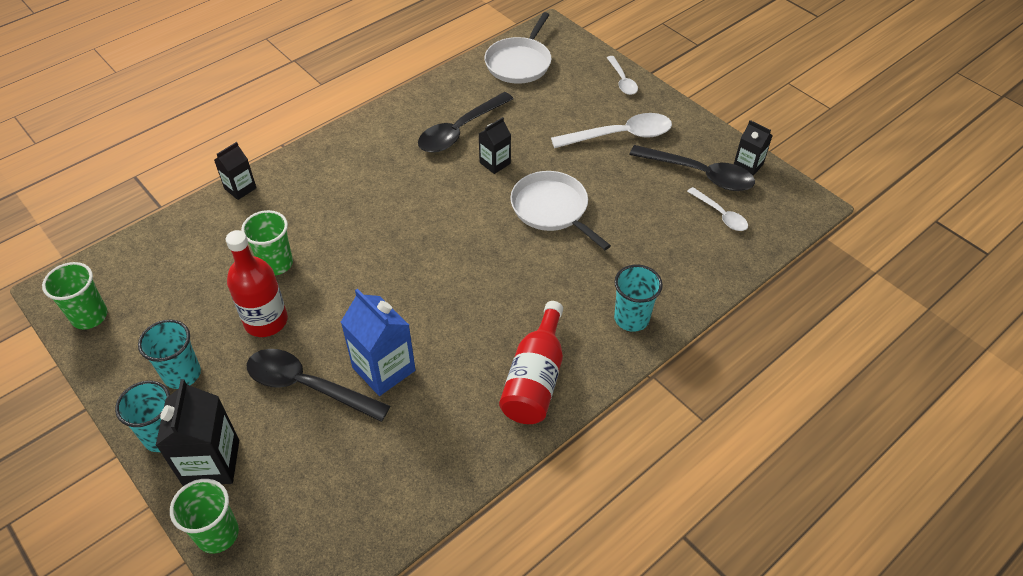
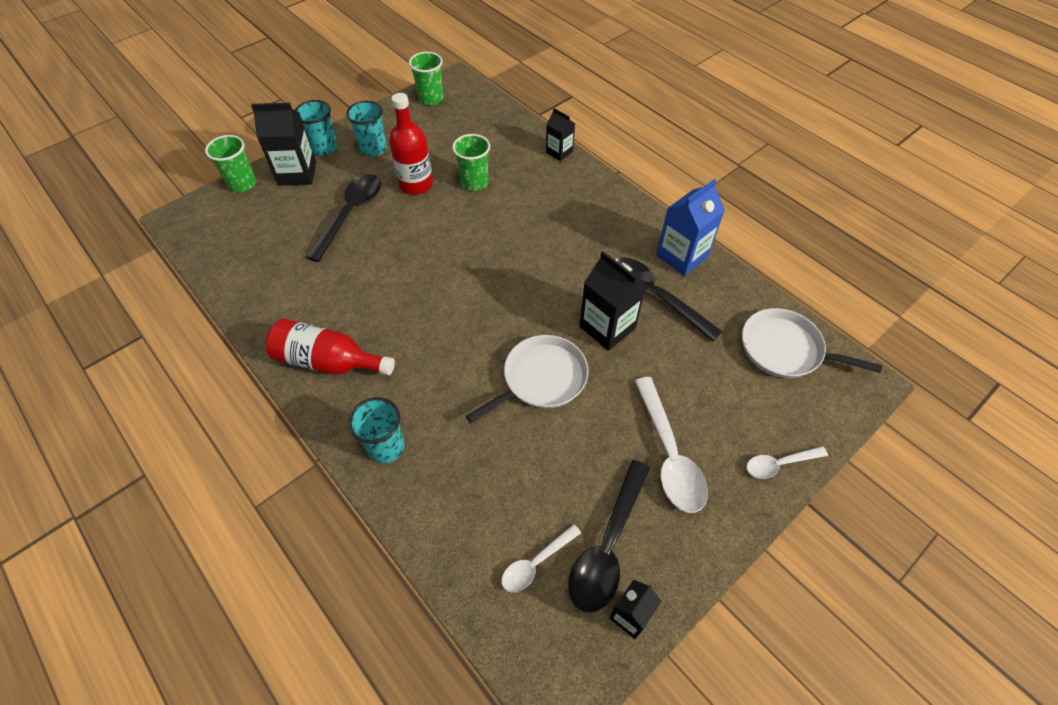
camera: 90 degrees right, 5 degrees up
blue carton [341,289,416,396] -> blue carton moved to [656,179,725,276]
black carton [479,117,511,174] -> black carton [580,251,647,351], size x1.68

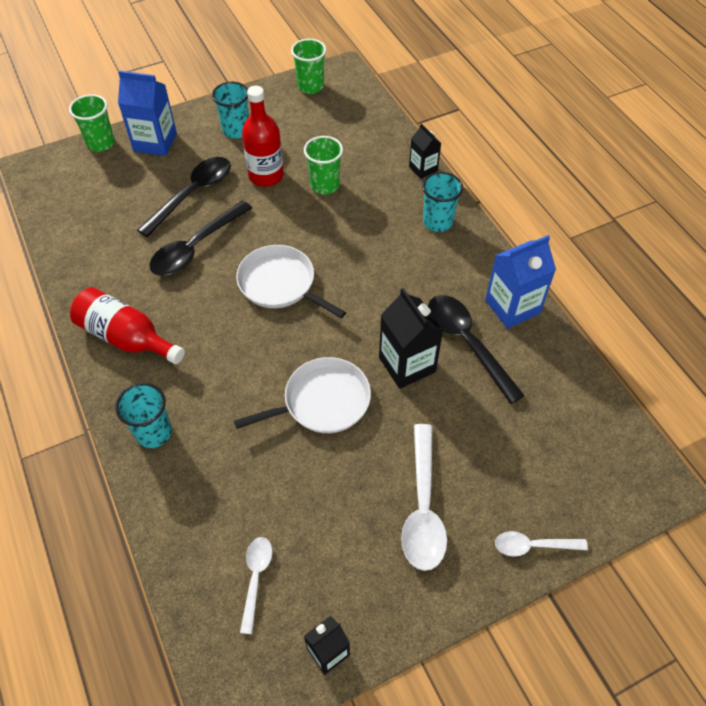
camera: 15 degrees right, 0 degrees up
black carton [251,102,316,186] -> blue carton [118,71,177,156]
turquoise cup [295,100,338,156] -> turquoise cup moved to [422,172,463,232]
white spoon [501,524,581,592] -> white spoon turned 120 degrees clockwise [240,537,273,634]
black spoon [568,460,650,613] -> black spoon moved to [149,200,252,276]
white pan [742,308,882,378] -> white pan moved to [236,245,346,318]

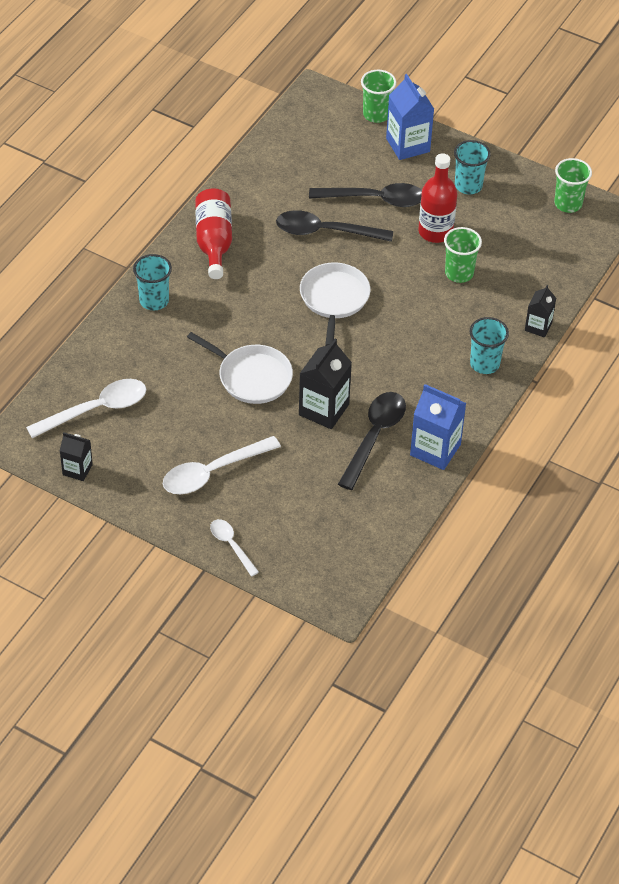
camera: 55 degrees right, 5 degrees down
white spoon [240,537,273,634] -> white spoon [26,379,146,438], size x1.76

